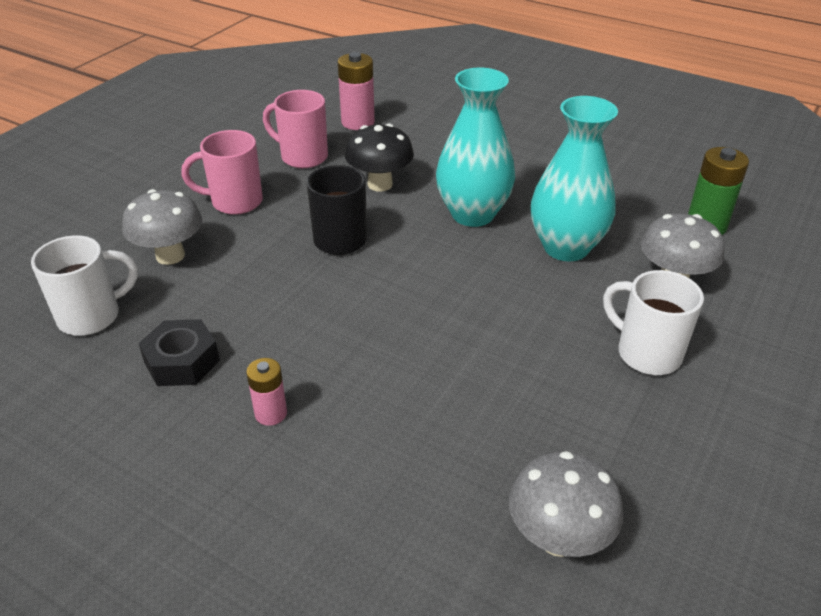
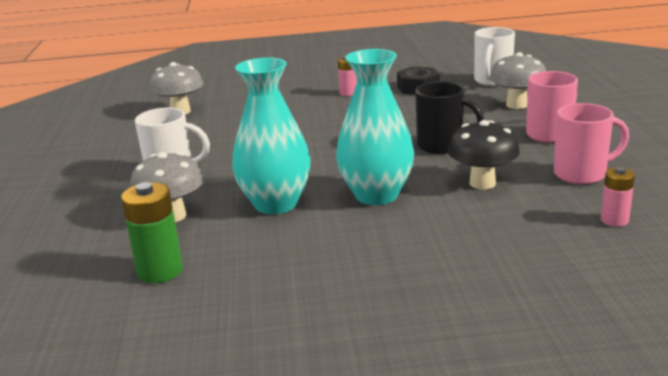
camera: 145 degrees right, 15 degrees down
pink battery [338,52,375,130] -> pink battery [601,167,635,227], size x0.62

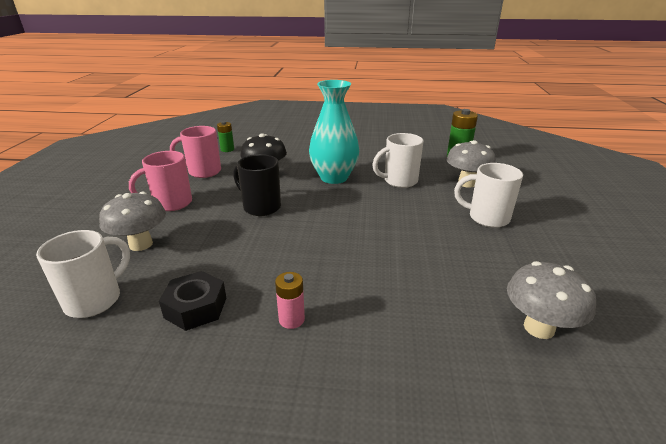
camera: 170 degrees left, 5 degrees up
turquoise vase [232,58,311,214] -> white mug [372,133,424,188]
pink battery [601,167,635,227] -> green battery [217,121,234,152]

